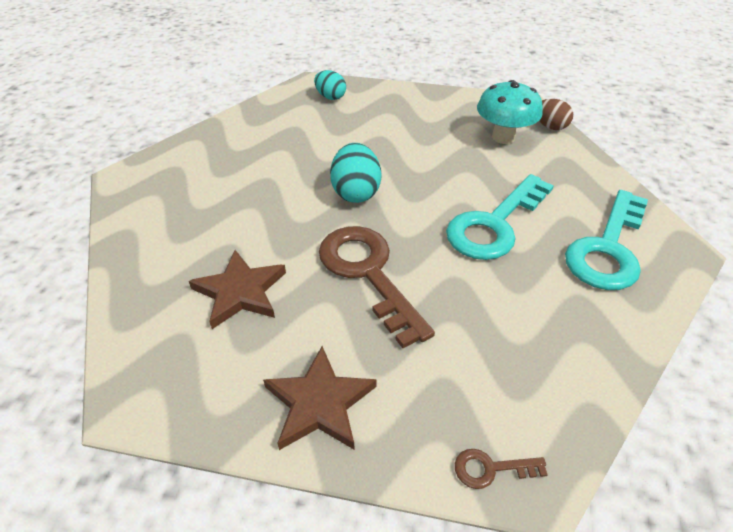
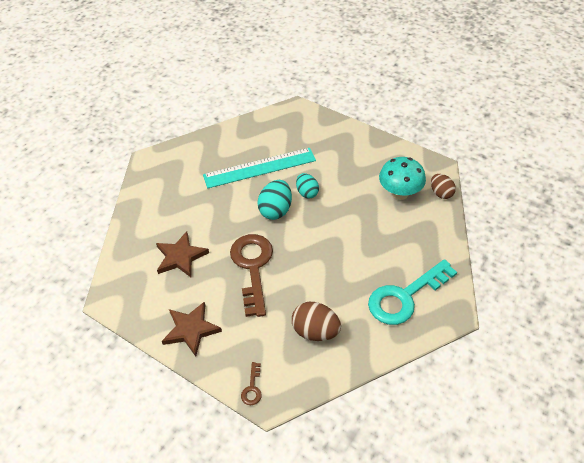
camera: 25 degrees right, 5 degrees up
turquoise egg [314,70,346,100] -> turquoise egg moved to [296,173,319,198]
turquoise key [446,174,554,260] -> none
brown key [455,449,548,489] -> brown key turned 105 degrees counterclockwise [241,362,262,405]
none -> turquoise ruler [203,148,316,188]
none -> brown egg [292,302,341,341]

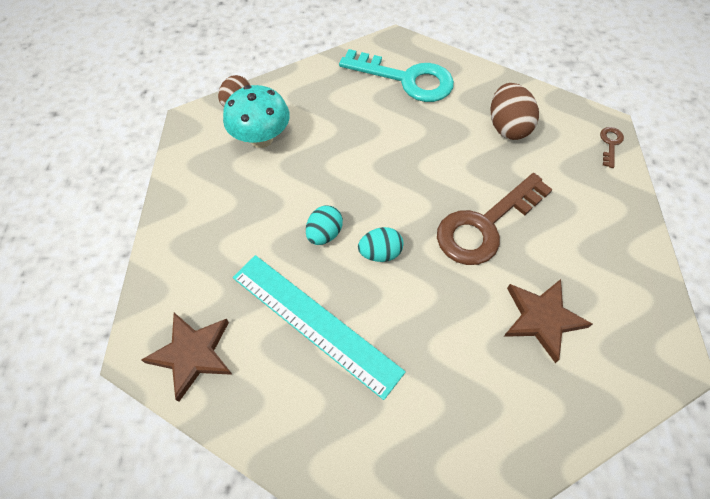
camera: 125 degrees left, 10 degrees up
brown star [162,301,222,357] -> brown star moved to [141,313,233,402]
brown key [241,362,262,405] -> brown key turned 45 degrees counterclockwise [600,127,624,168]
turquoise egg [257,180,292,220] -> turquoise egg [358,227,404,262], size x0.67

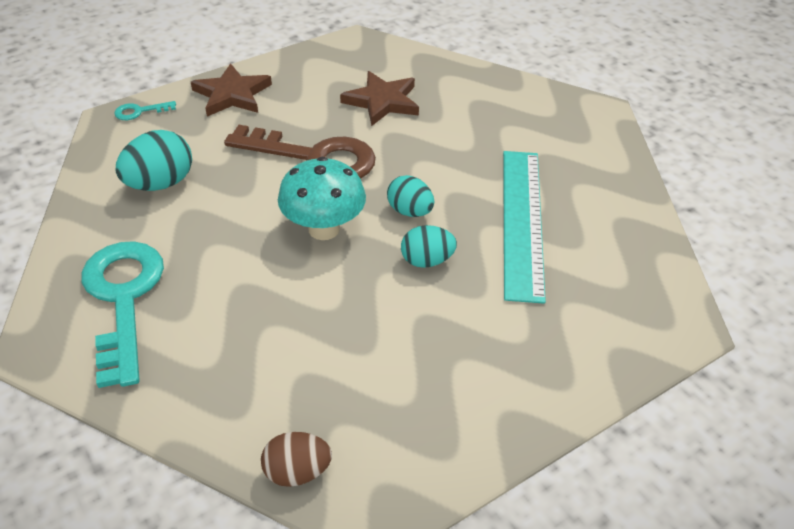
camera: 125 degrees left, 15 degrees down
brown star [141,313,233,402] -> brown star moved to [191,63,272,117]
turquoise mushroom [223,85,290,148] -> turquoise mushroom moved to [278,157,366,240]
brown egg [491,83,539,140] -> turquoise egg [116,130,192,191]
brown key [600,127,624,168] -> turquoise key [114,101,176,120]

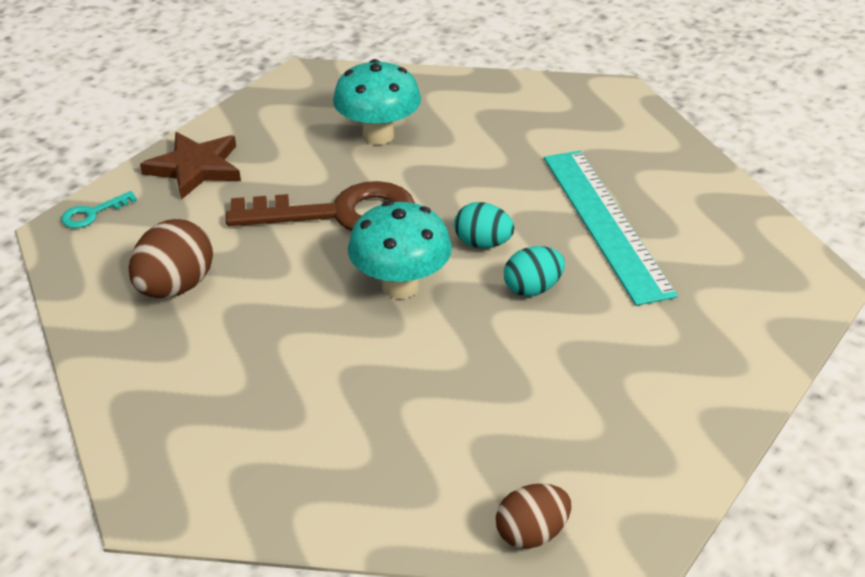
camera: 20 degrees left, 5 degrees down
turquoise key [81,241,164,388] -> none
turquoise egg [116,130,192,191] -> brown egg [128,219,213,298]
brown star [340,71,419,126] -> turquoise mushroom [333,59,421,145]

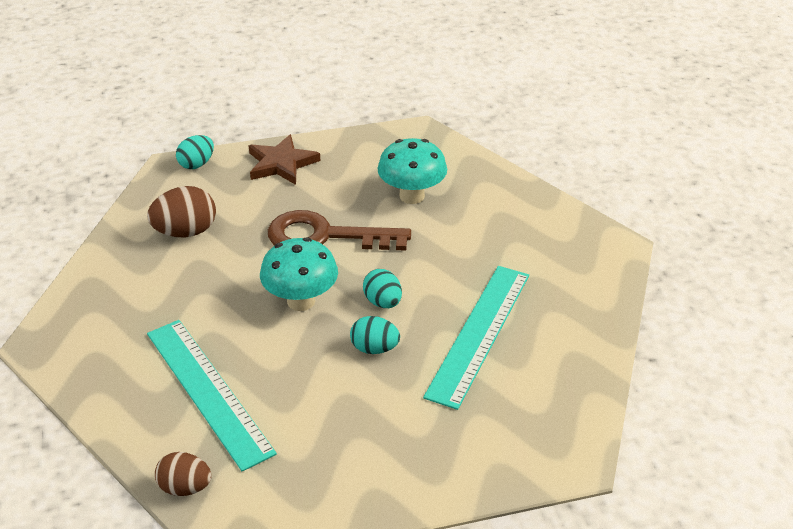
camera: 40 degrees right, 0 degrees up
turquoise key [61,191,137,228] -> turquoise egg [176,135,214,169]
brown key [226,181,415,231] -> brown key turned 150 degrees clockwise [268,210,411,251]
none -> turquoise ruler [147,320,277,471]

